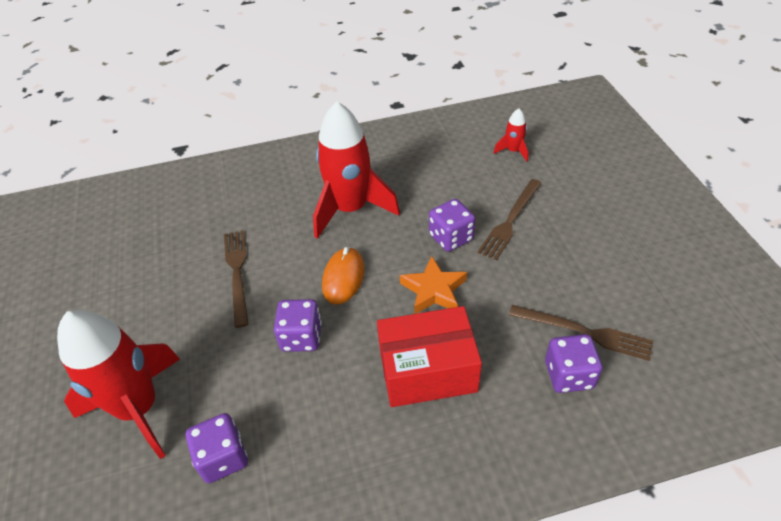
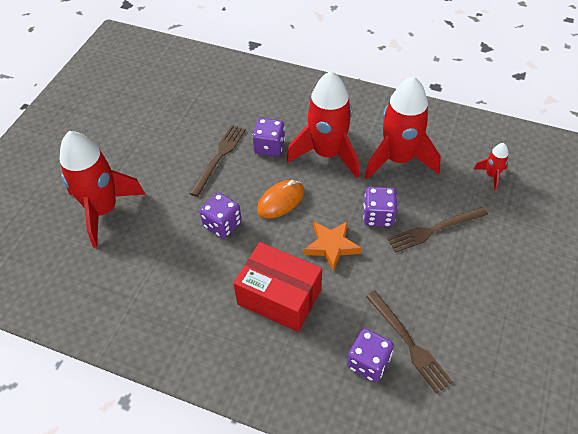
camera: 35 degrees right, 5 degrees up
purple dice [186,413,248,483] -> purple dice moved to [252,118,285,157]
none -> red rocket [364,76,441,180]

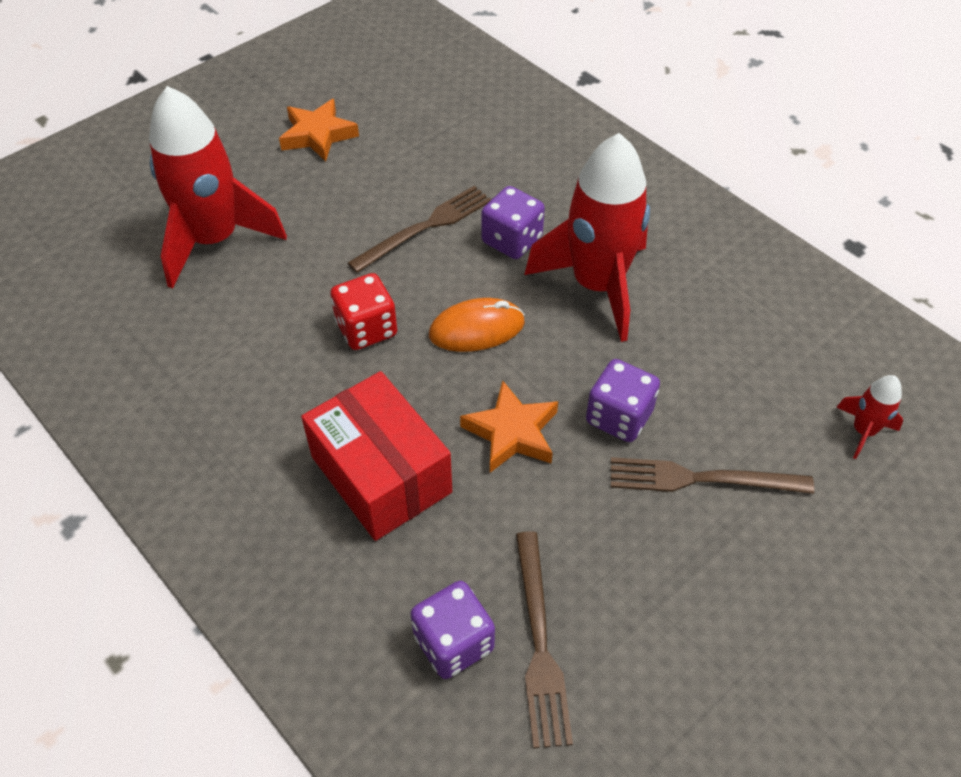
camera: 25 degrees right, 0 degrees up
purple dice [200,193,242,239] -> red dice [330,273,397,350]
red rocket [364,76,441,180] -> none
none -> orange star [279,99,359,162]

